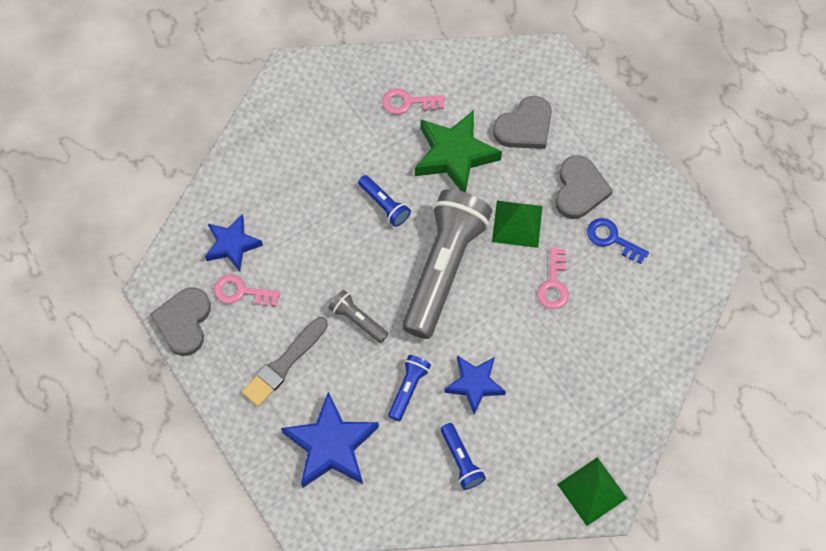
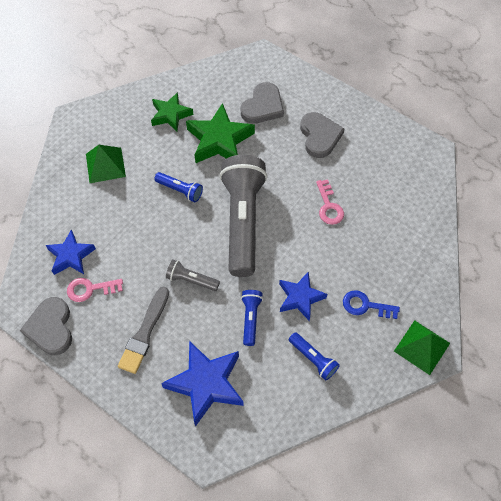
camera: 20 degrees left, 5 degrees down
pink key [382,88,445,115] -> green star [151,92,193,132]
green pyramid [492,201,543,248] -> green pyramid moved to [86,145,126,183]
blue key [587,218,649,264] -> blue key moved to [343,290,400,319]

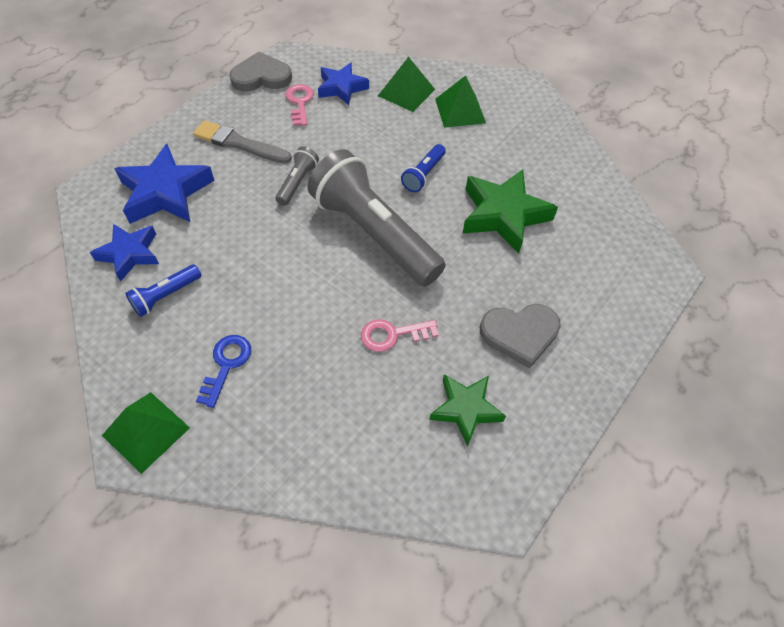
camera: 90 degrees right, 5 degrees down
green star [151,92,193,132] -> green star moved to [429,374,506,447]
grey flashlight [219,155,267,277] -> grey flashlight turned 135 degrees counterclockwise [307,149,446,287]
grey heart [241,82,284,124] -> none
blue flashlight [241,290,263,346] -> none
blue star [279,271,327,321] -> blue star moved to [90,224,159,282]
none -> green pyramid [378,57,435,112]

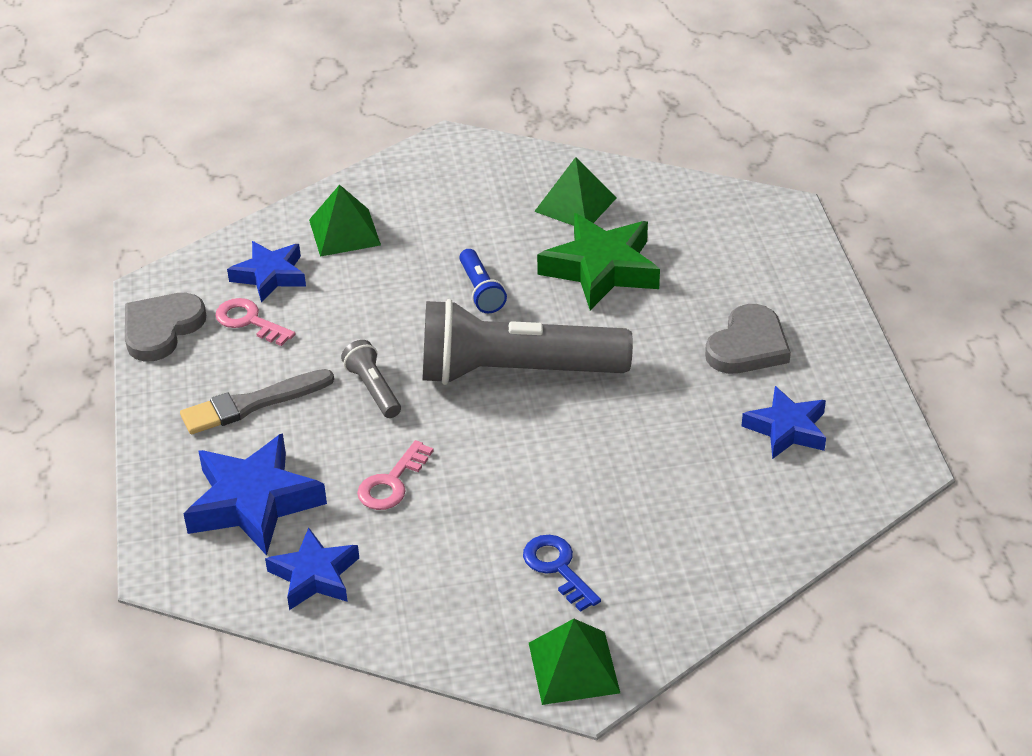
camera: 45 degrees left, 15 degrees down
blue flashlight [125,265,201,317] -> none
pink key [361,319,439,352] -> pink key moved to [357,440,433,510]
green star [429,374,506,447] -> blue star [742,386,826,459]
green pyramid [435,75,486,128] -> green pyramid moved to [534,157,616,226]

